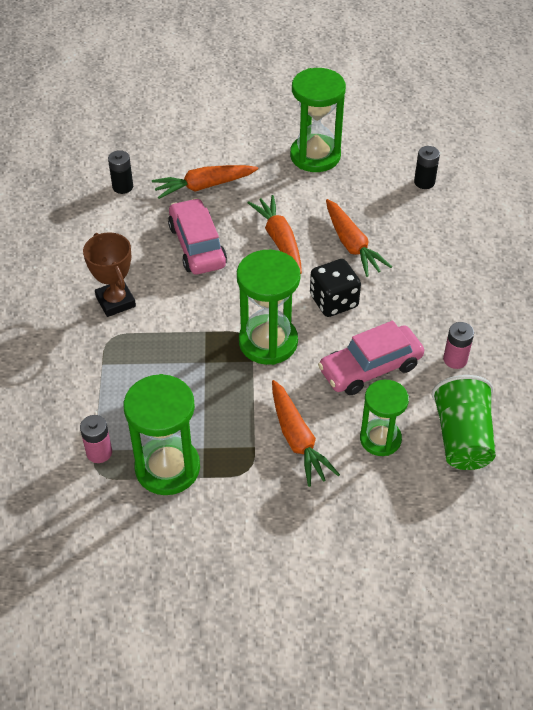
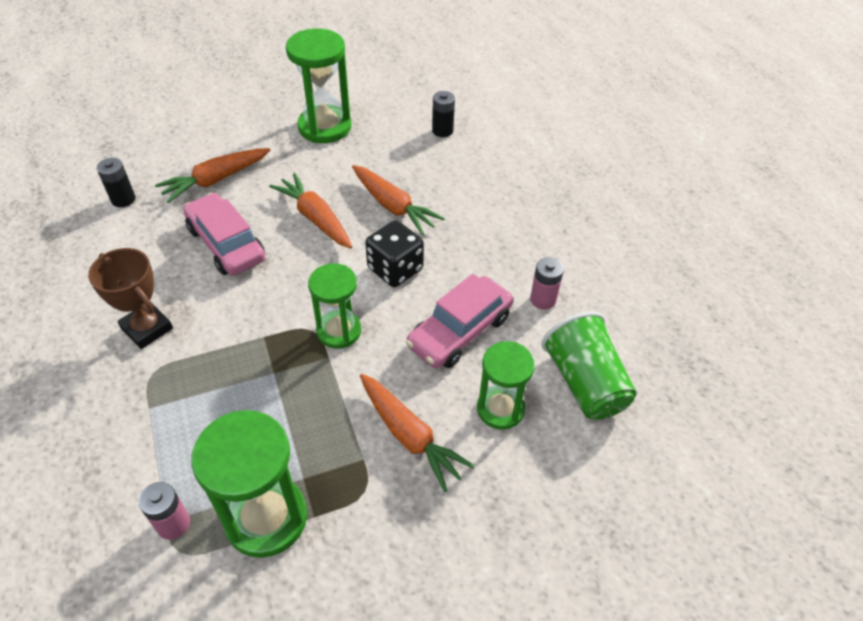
camera: 20 degrees left, 0 degrees up
green hourglass [237,250,301,365] -> green hourglass [308,263,361,349], size x0.65

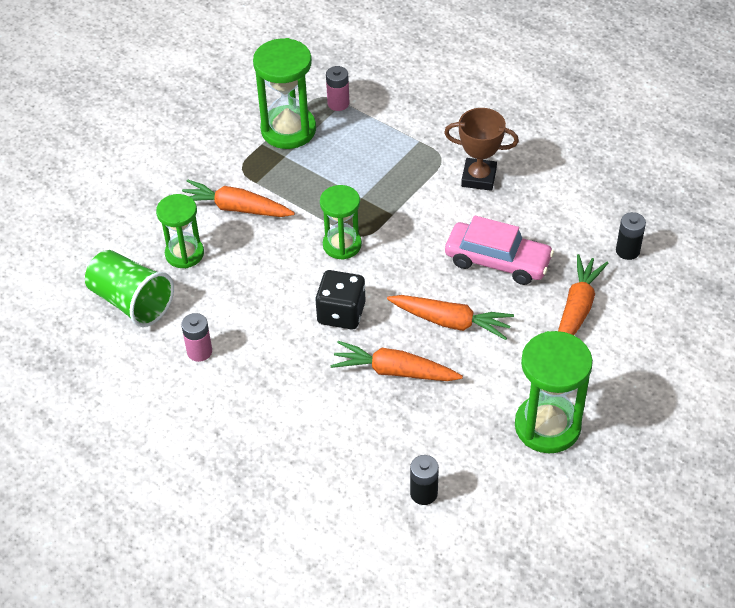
camera: 150 degrees right, 0 degrees up
pink car [406,274,513,368] -> none

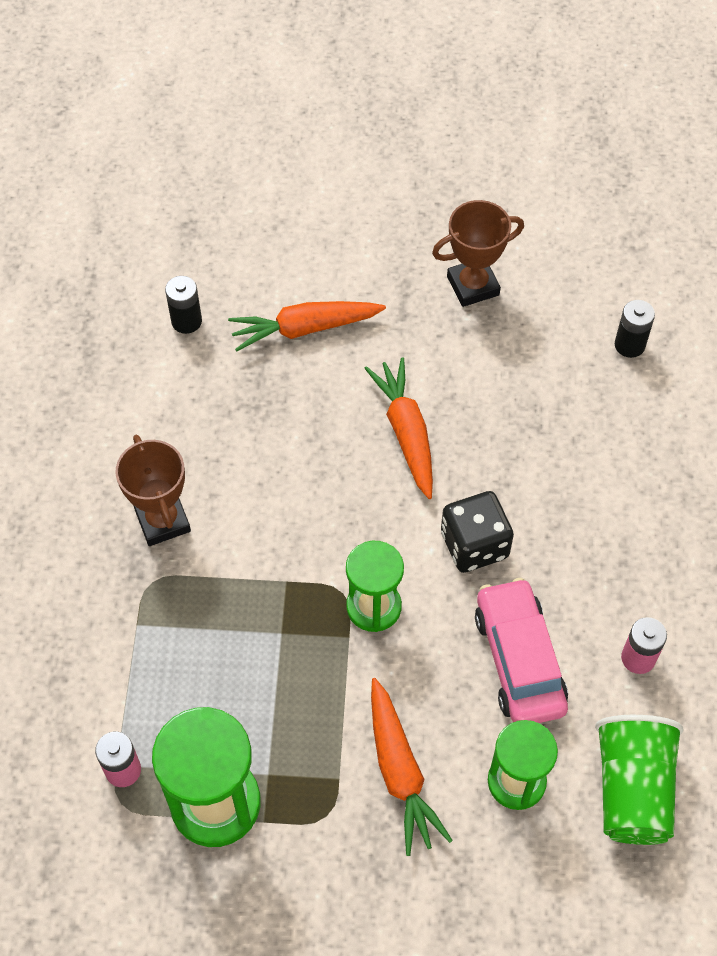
camera: 125 degrees left, 10 degrees up
orange carrot [330,341,463,381] -> none
pink car [445,215,554,285] -> pink car moved to [475,578,568,723]
green hourglass [515,331,593,453] -> brown trophy [432,200,524,307]

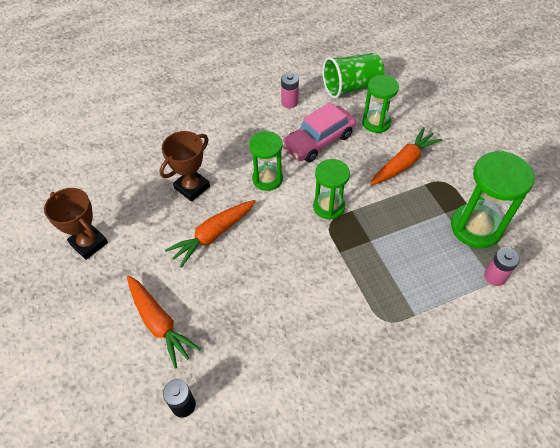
camera: 115 degrees left, 5 degrees down
brown trophy [116,435,191,546] -> brown trophy moved to [159,131,210,202]
black dice [441,491,514,573] -> green hourglass [249,131,283,191]
black battery [615,300,655,358] -> none

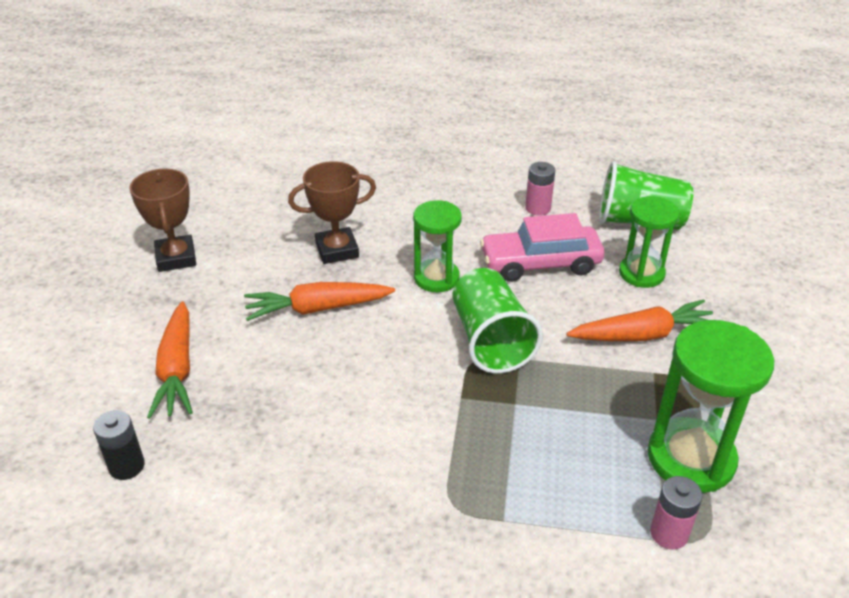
camera: 30 degrees right, 15 degrees down
green hourglass [313,159,350,220] -> green cup [453,268,543,373]

